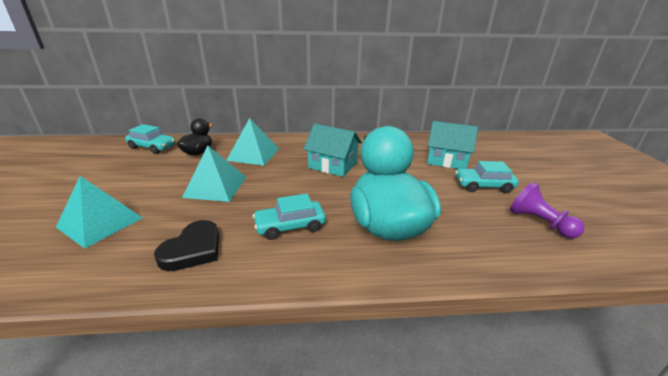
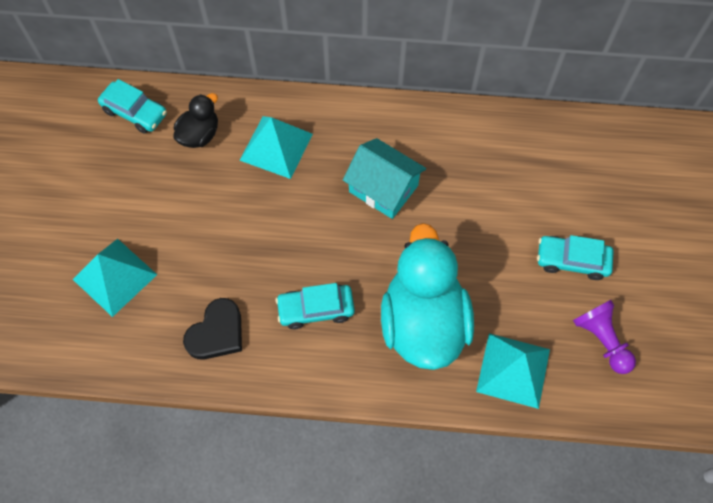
camera: 10 degrees right, 35 degrees up
turquoise pyramid [182,146,246,202] -> turquoise pyramid moved to [476,333,550,409]
turquoise house [427,121,478,169] -> none

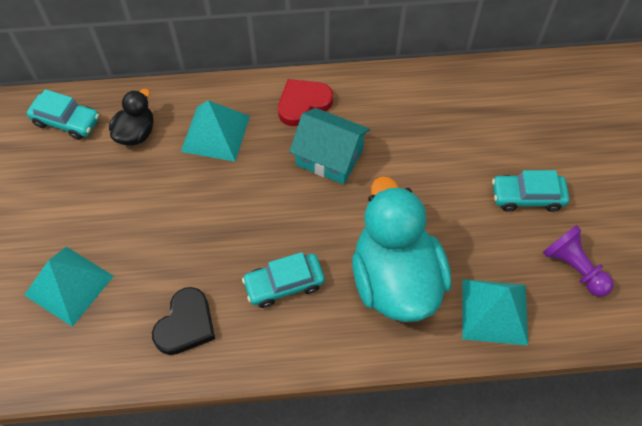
camera: 10 degrees left, 5 degrees down
none -> red heart [278,79,333,126]

